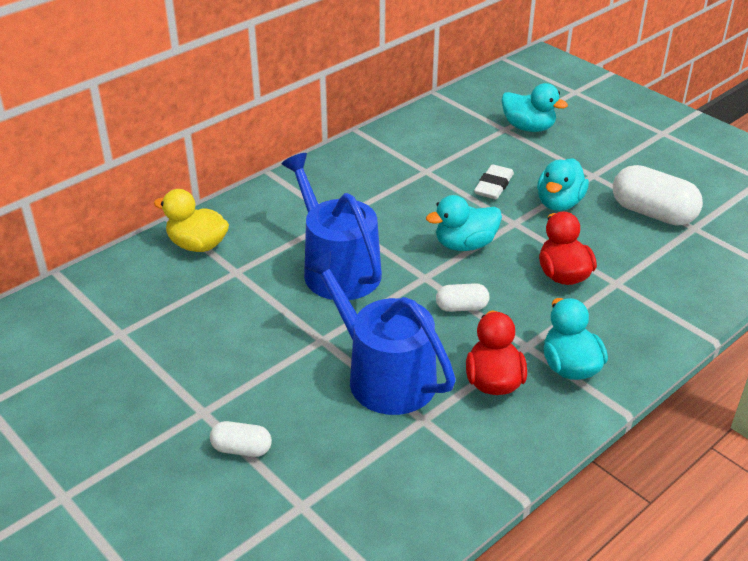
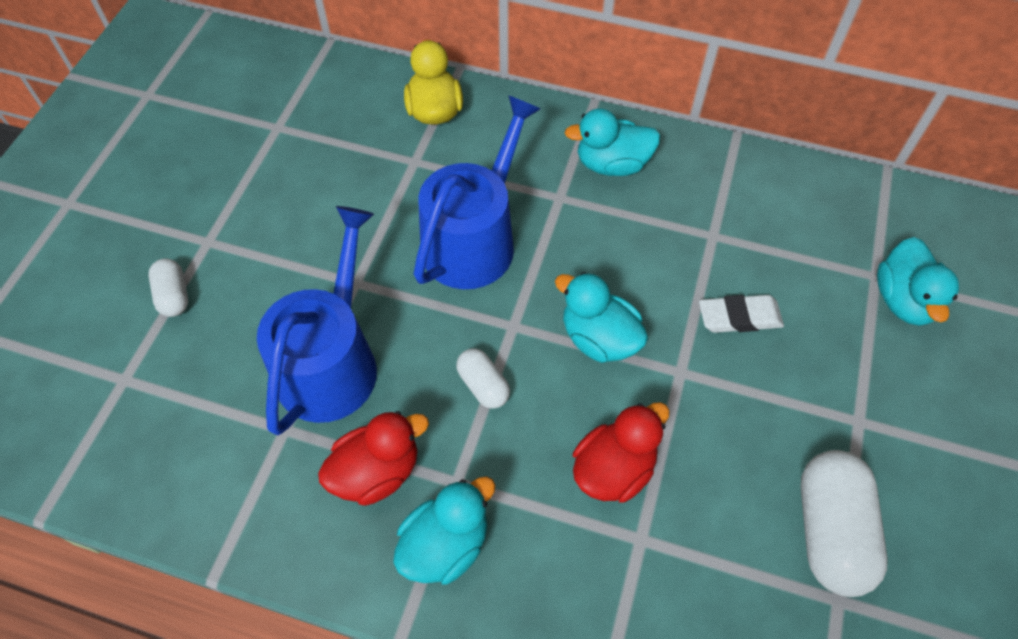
camera: 60 degrees right, 20 degrees up
turquoise duck [537,158,589,211] -> turquoise duck moved to [565,109,660,176]

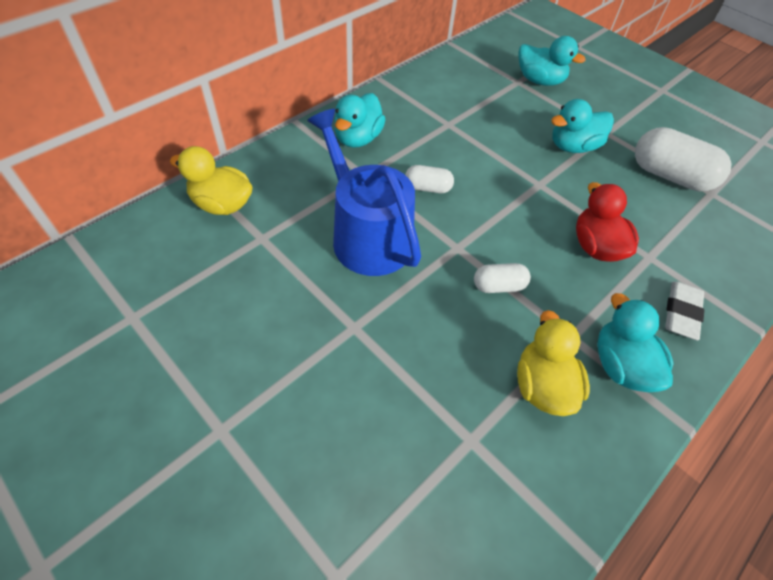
camera: 65 degrees left, 5 degrees down
white capsule [149,258,188,317] -> white capsule moved to [405,165,454,193]
blue watering can [257,206,377,435] -> none
red duck [318,411,429,506] -> yellow duck [517,310,590,416]
turquoise duck [555,272,648,363] -> turquoise duck moved to [551,99,614,153]
white eraser [699,295,784,333] -> white eraser moved to [665,281,704,340]

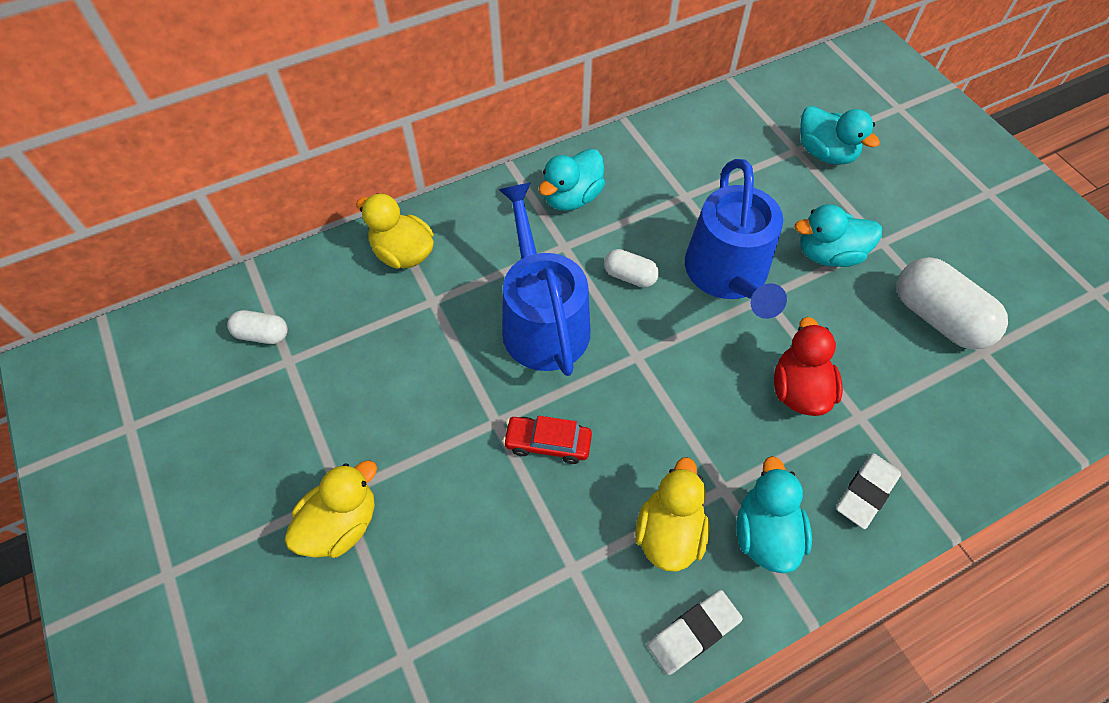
camera: 20 degrees right, 5 degrees up
white capsule [474,263,531,293] -> white capsule moved to [227,310,288,344]
none -> yellow duck [285,460,377,558]
none -> red car [503,416,592,464]
none -> white eraser [647,590,743,675]
none -> blue watering can [685,159,787,319]

